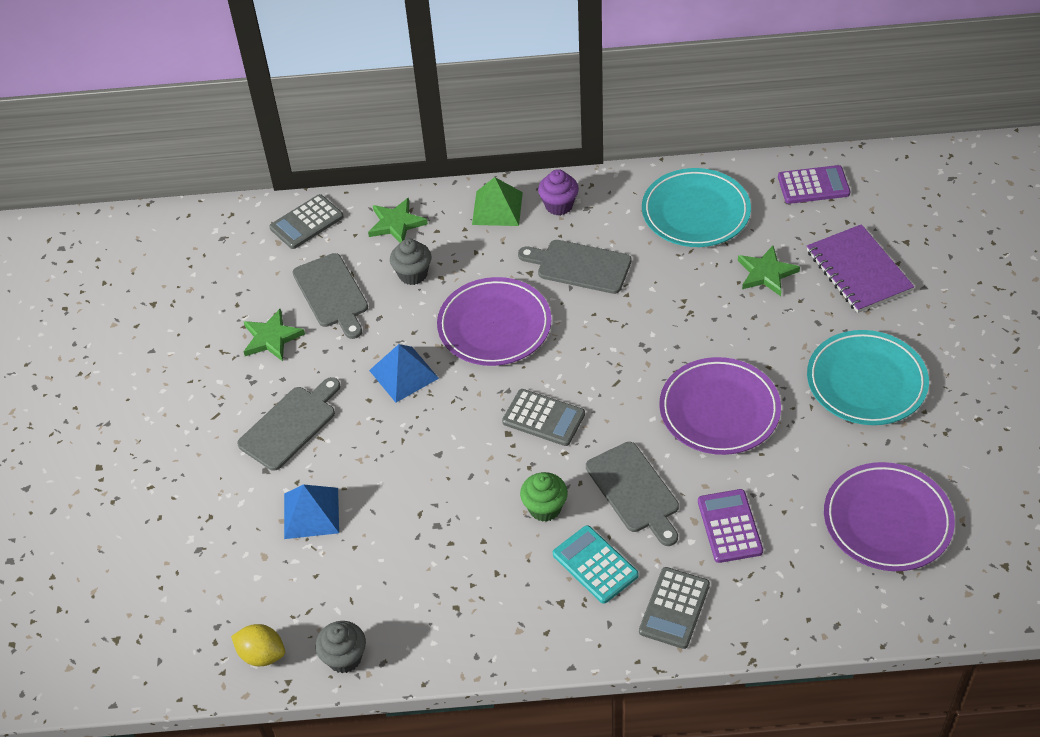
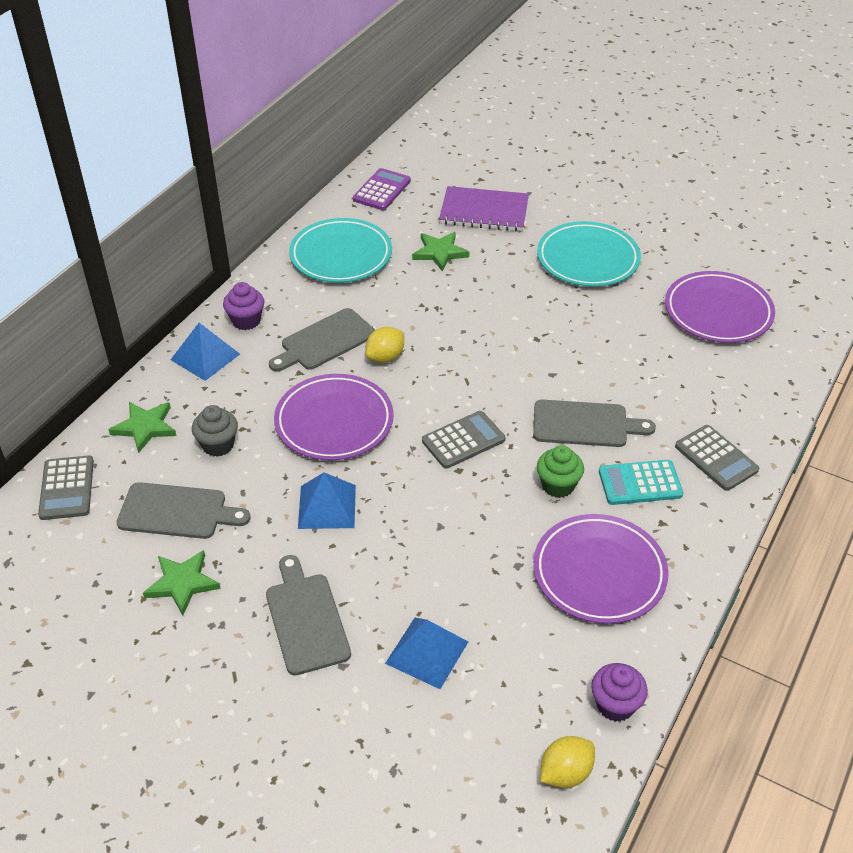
camera: 60 degrees left, 5 degrees down
grey cupcake [315,621,366,673] -> purple cupcake [591,663,648,722]
green pyramid [472,177,523,226] -> blue pyramid [171,323,240,381]
purple plate [659,357,781,455] -> purple plate moved to [533,514,669,624]
purple calculator [698,489,763,563] -> none
none -> yellow lemon [365,327,404,363]

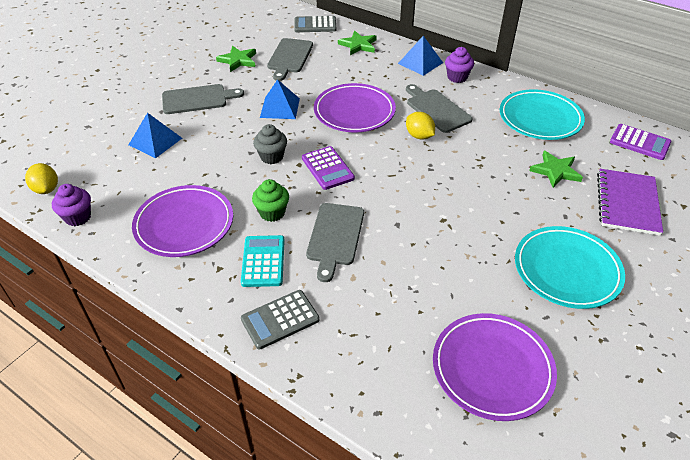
camera: 95 degrees right, 0 degrees up
grey cupcake [192,405,238,457] -> grey cupcake moved to [253,124,287,164]
grey calculator [422,411,505,469] -> purple calculator [302,146,355,190]

